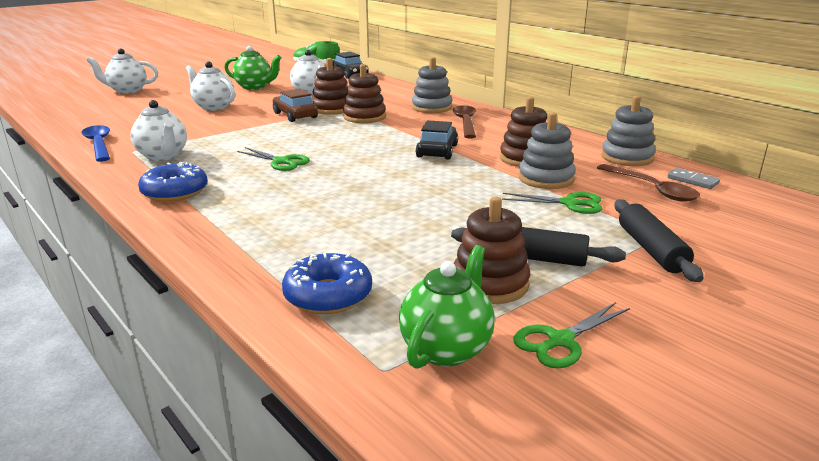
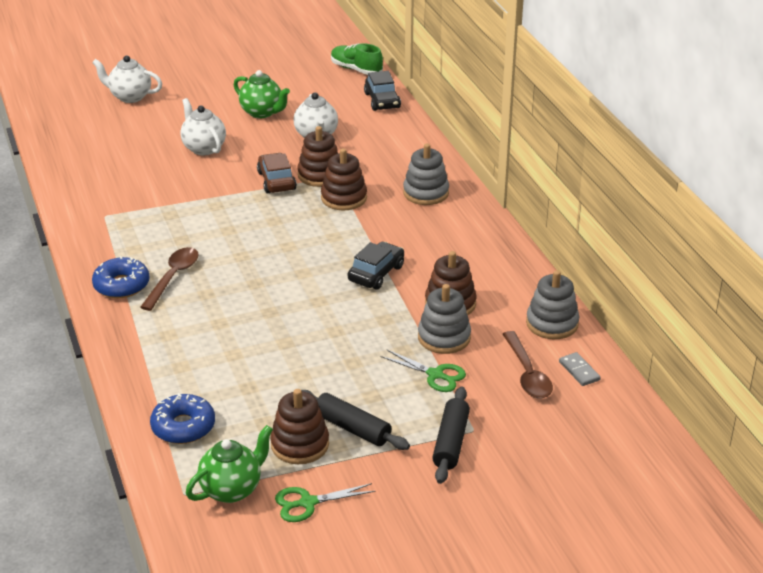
camera: 20 degrees right, 10 degrees up
blue spoon [81,125,110,162] -> none
white teapot [131,100,187,161] -> none
green scissors [237,147,310,171] -> none
brown spoon [453,105,476,138] -> brown spoon moved to [140,247,199,311]

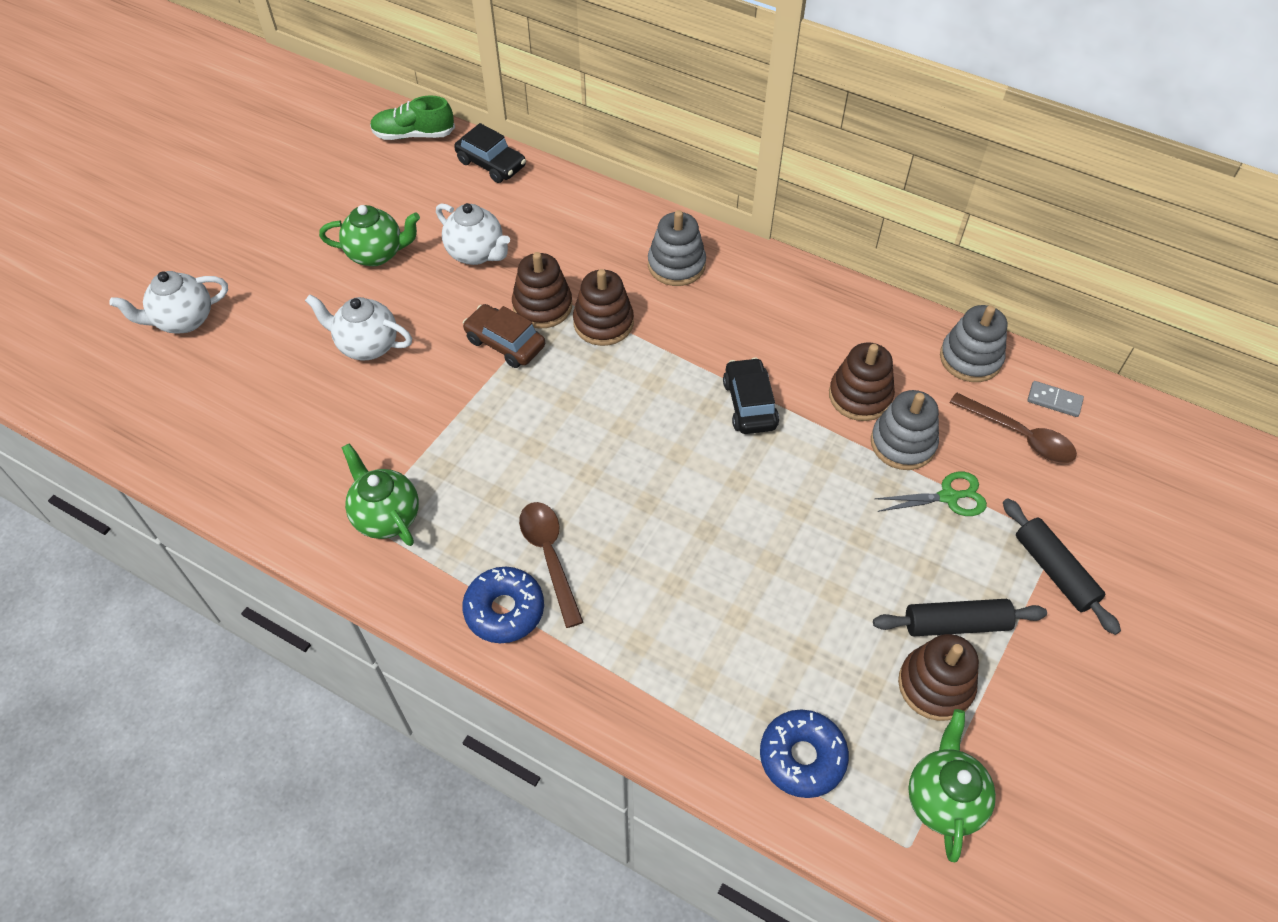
camera: 40 degrees left, 20 degrees up
green scissors [275,483,375,522] -> none
none -> green teapot [342,443,419,546]

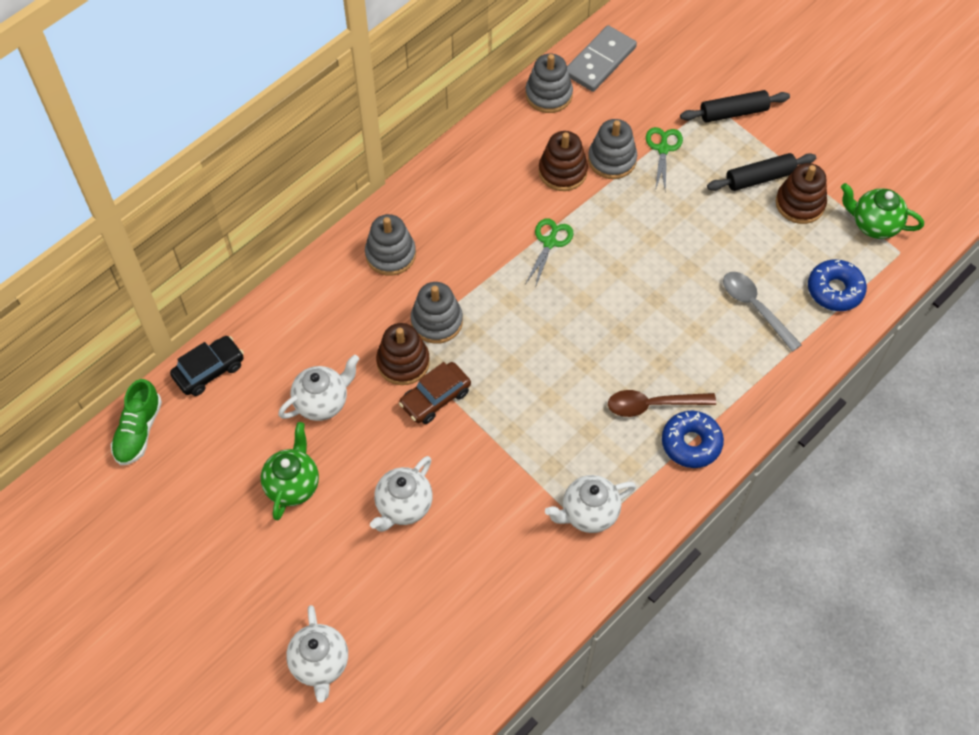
camera: 75 degrees left, 5 degrees up
green teapot [342,443,419,546] -> white teapot [545,475,636,533]
brown stacking toy [573,269,634,346] -> grey stacking toy [411,282,463,344]
black car [723,358,779,434] -> green scissors [526,219,573,288]
black rolling pin [873,599,1047,637] -> black rolling pin turned 60 degrees clockwise [707,153,816,191]
brown spoon [950,392,1077,463] -> none
grey domino [1027,381,1084,417] -> grey domino [567,25,637,92], size x2.01
none -> grey spoon [723,272,802,352]

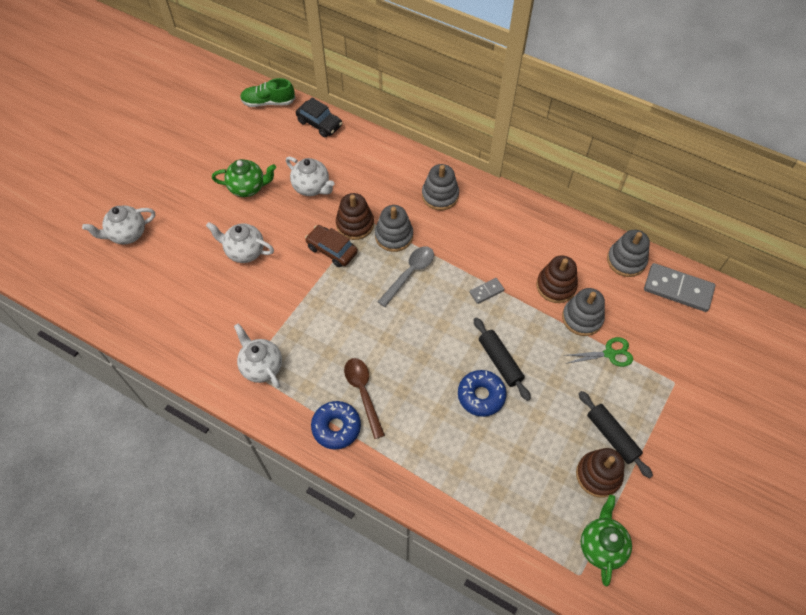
camera: 75 degrees right, 0 degrees up
green scissors [526,219,573,288] -> grey domino [470,278,504,304]
black rolling pin [680,90,790,122] -> black rolling pin moved to [474,317,531,401]
grey spoon [723,272,802,352] -> grey spoon moved to [378,247,434,307]
blue donut [808,259,867,311] -> blue donut moved to [458,370,507,417]

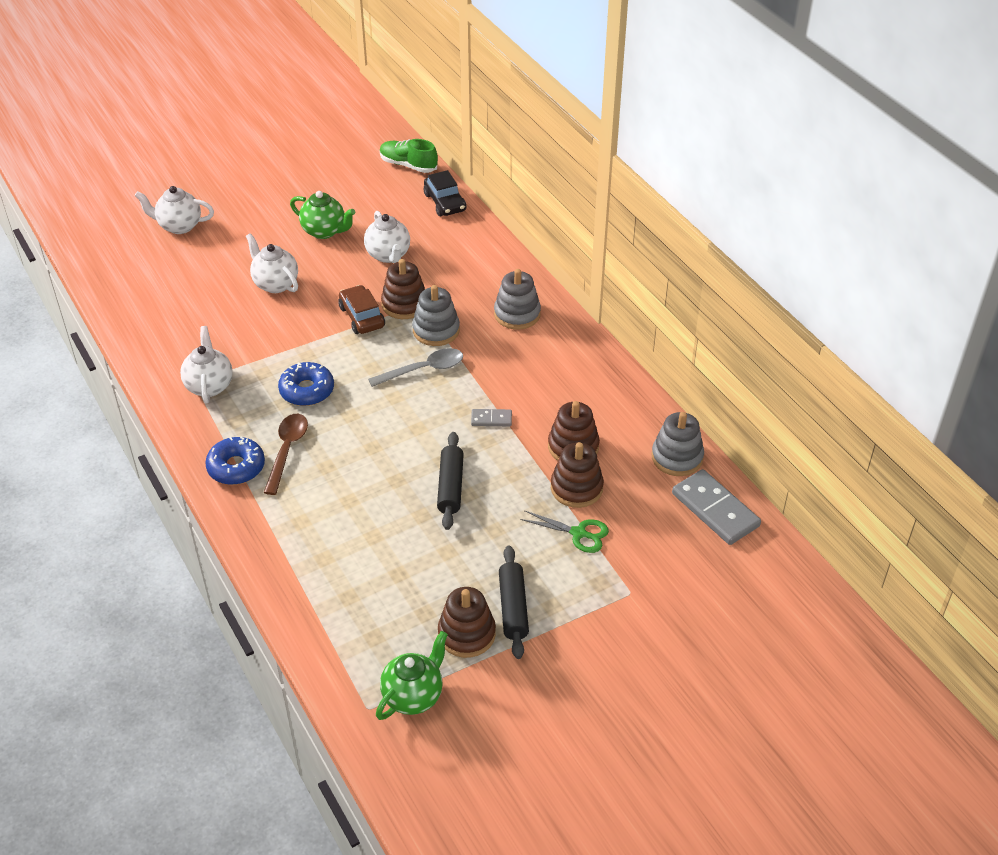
camera: 30 degrees right, 15 degrees down
blue donut [458,370,507,417] -> blue donut moved to [278,362,334,406]
grey stacking toy [562,288,605,336] -> brown stacking toy [551,442,604,508]

